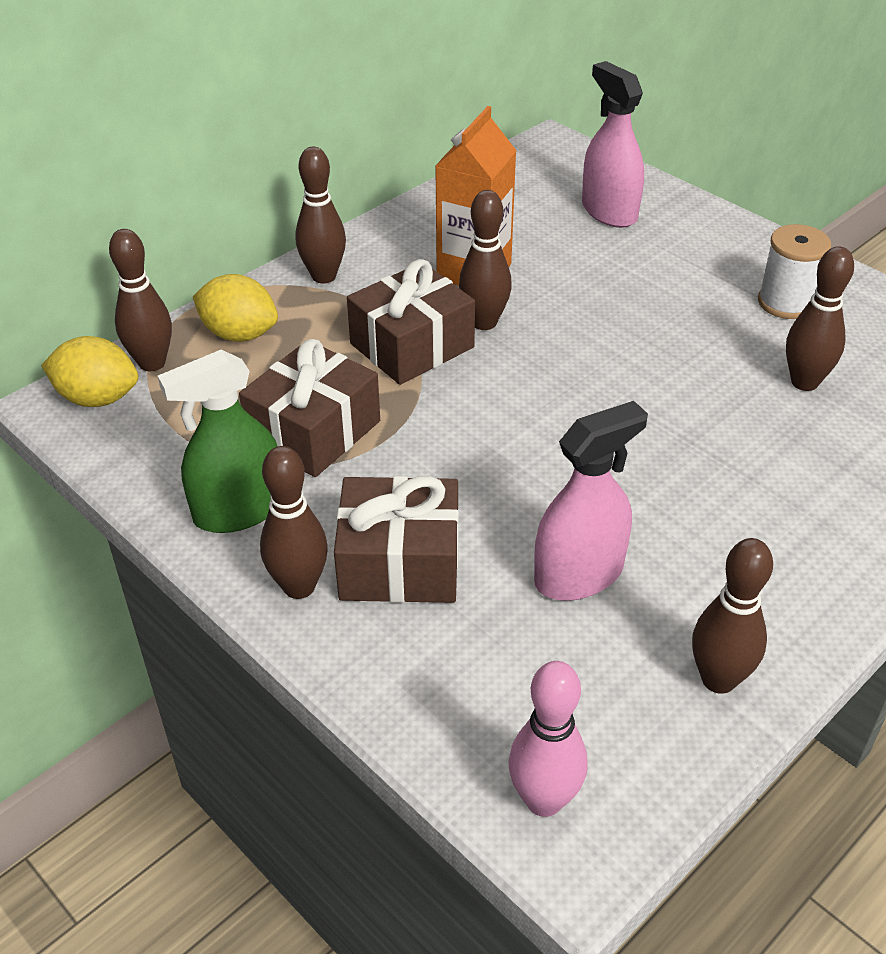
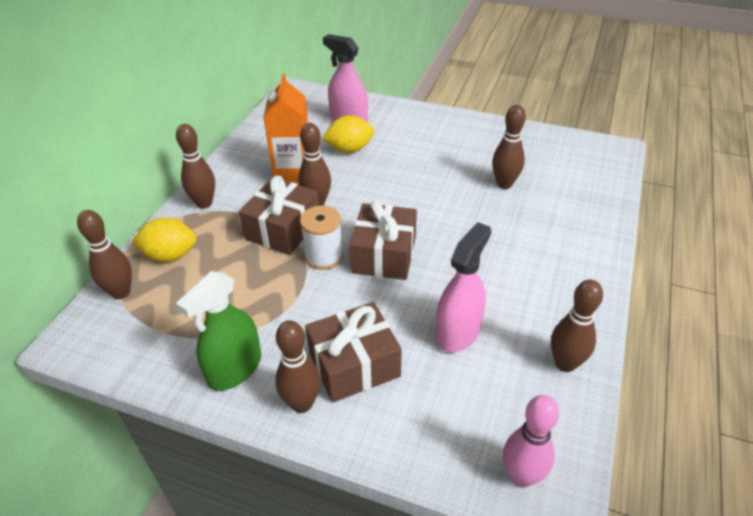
camera: 25 degrees left, 0 degrees up
yellow lemon [41,336,138,407] -> yellow lemon moved to [322,115,374,153]
brown gift [239,339,380,477] -> brown gift moved to [349,200,417,280]
white spool [758,224,831,319] -> white spool moved to [300,206,343,270]

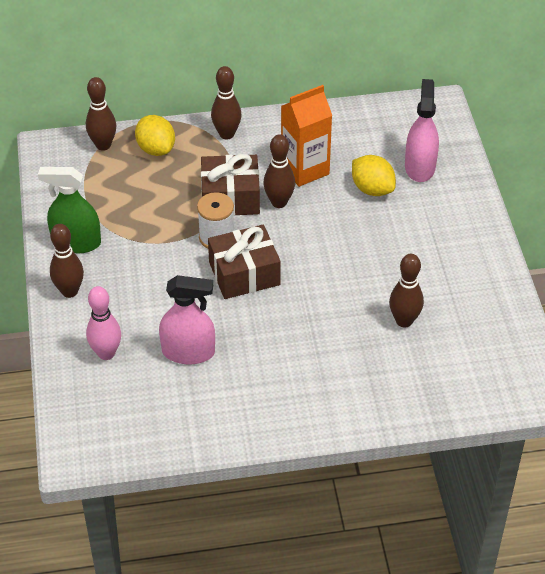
camera: 60 degrees right, 5 degrees up
brown gift [305,302,402,403] -> none
pink bowling pin [503,395,559,488] -> pink bowling pin moved to [86,286,121,360]
brown bowling pin [551,279,603,372] -> none

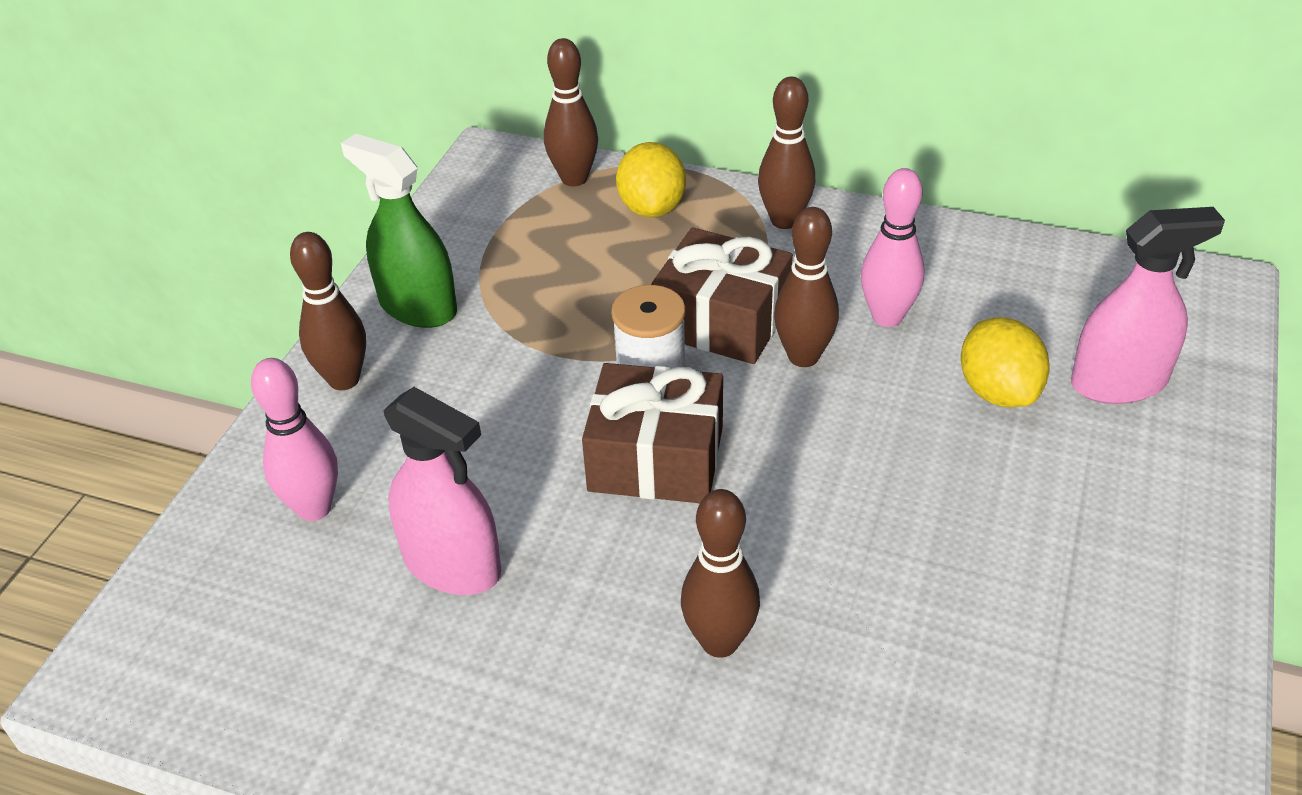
camera: 30 degrees right, 5 degrees down
orange carton [281,85,332,187] -> pink bowling pin [861,168,925,327]
brown bowling pin [389,254,424,328] -> brown bowling pin moved to [681,489,760,658]
pink spray bottle [405,79,439,182] -> pink spray bottle turned 45 degrees clockwise [1071,207,1225,404]

